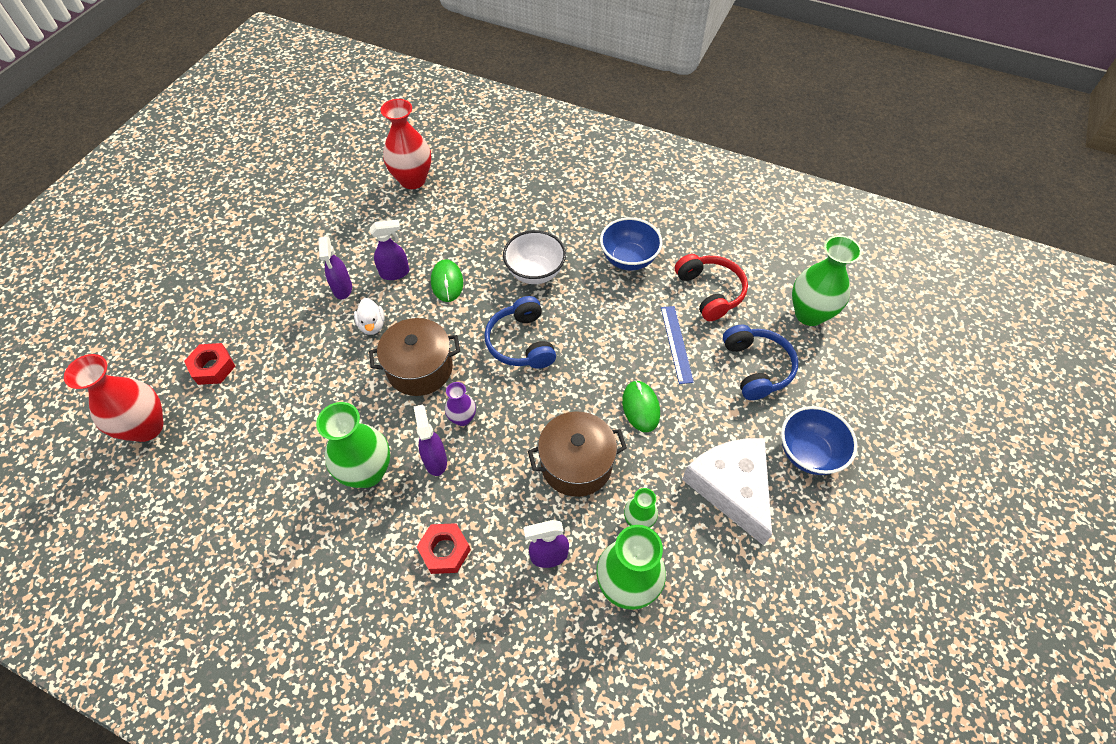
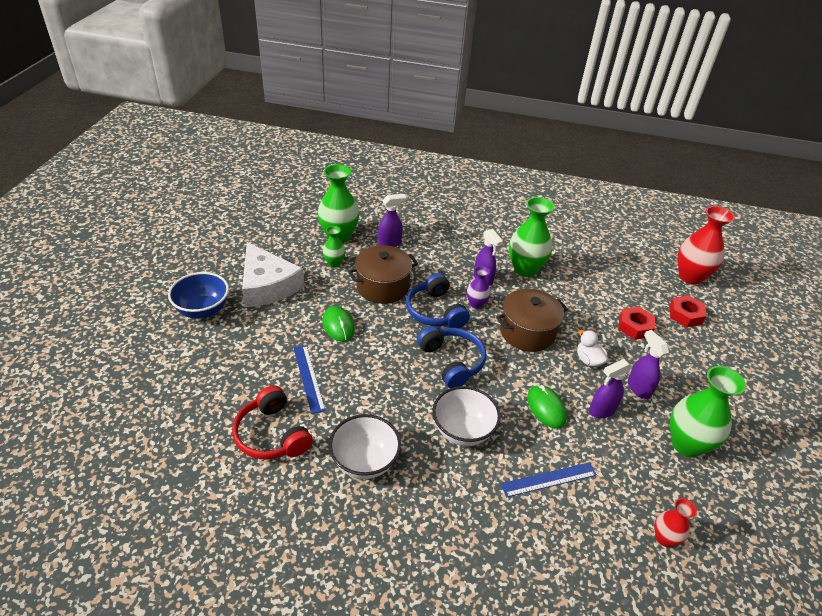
camera: 165 degrees right, 15 degrees down
red vase [381,99,431,189] -> red vase [654,498,697,547], size x0.53
red nut [417,523,471,574] -> red nut moved to [619,307,655,340]
blue bowl [600,217,662,271] -> white bowl [329,414,401,479]
blue headphones [723,324,798,400] -> blue headphones moved to [406,273,470,328]
green vase [792,235,862,326] -> green vase moved to [670,366,746,457]
none -> blue ruler [501,462,597,497]

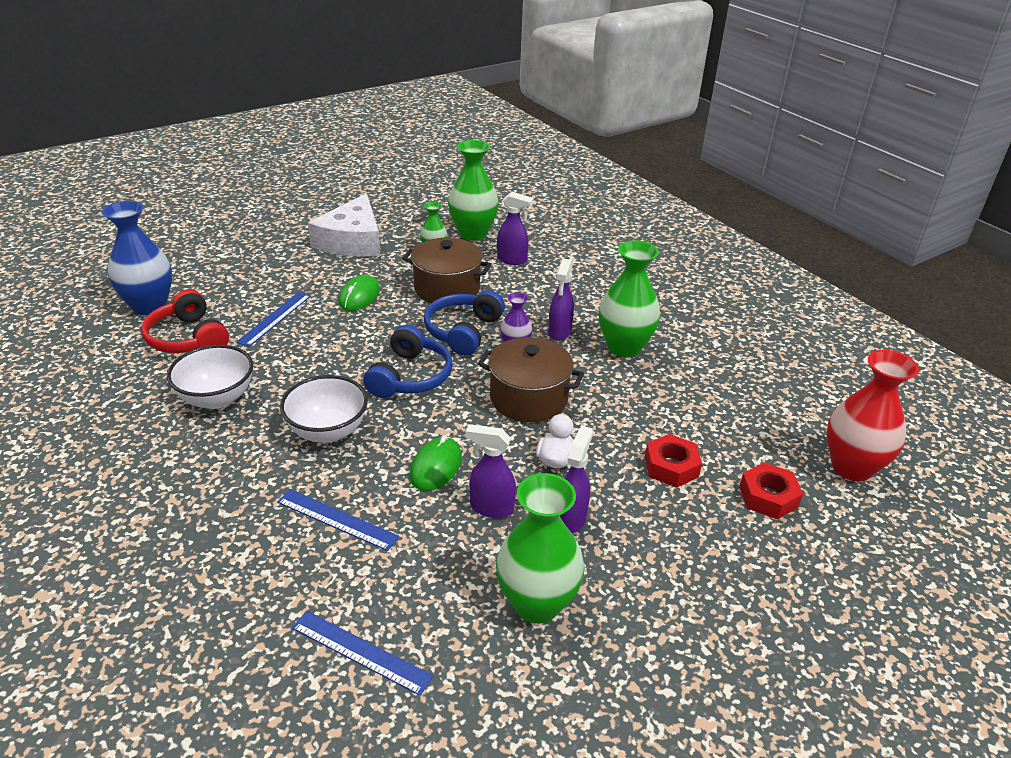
camera: 45 degrees right, 5 degrees down
blue bowl [168,272,229,319] -> none
red headphones [232,385,313,460] -> red headphones turned 45 degrees counterclockwise [141,289,229,353]
red vase [654,498,697,547] -> blue ruler [292,611,433,696]
none -> blue vase [102,201,172,315]

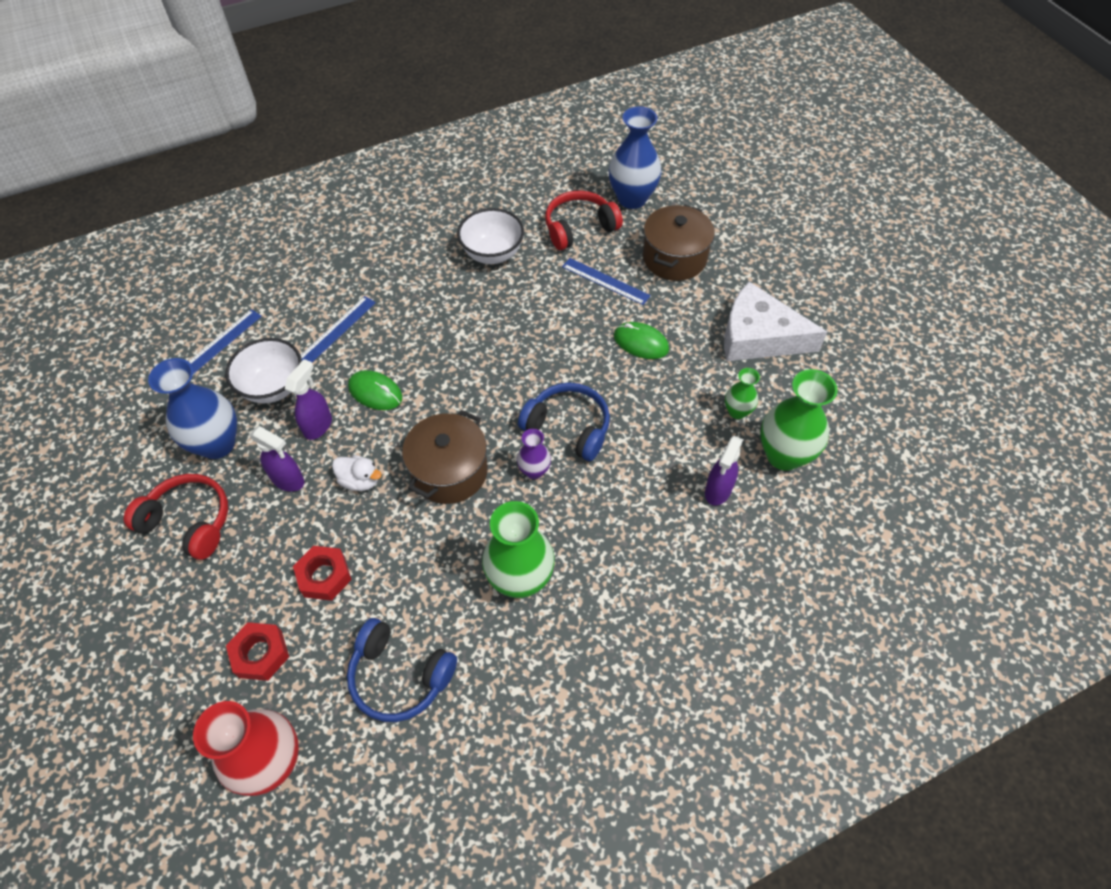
camera: 100 degrees right, 20 degrees up
white bowl [280,375,368,443] -> white bowl moved to [225,338,302,404]
blue headphones [363,325,453,398] -> blue headphones moved to [347,618,457,722]
brown pot [402,238,491,303] -> brown pot moved to [643,205,715,281]
green vase [496,473,585,623] -> blue vase [148,358,237,459]
purple spray bottle [548,259,574,341] -> none
none -> red headphones [124,474,228,560]

